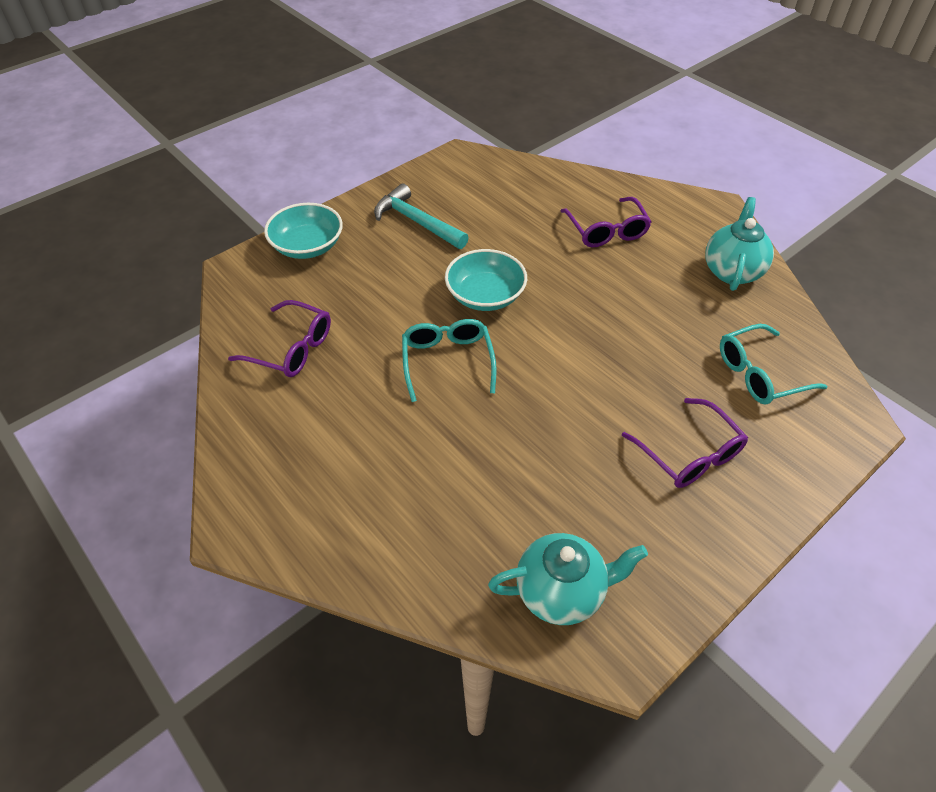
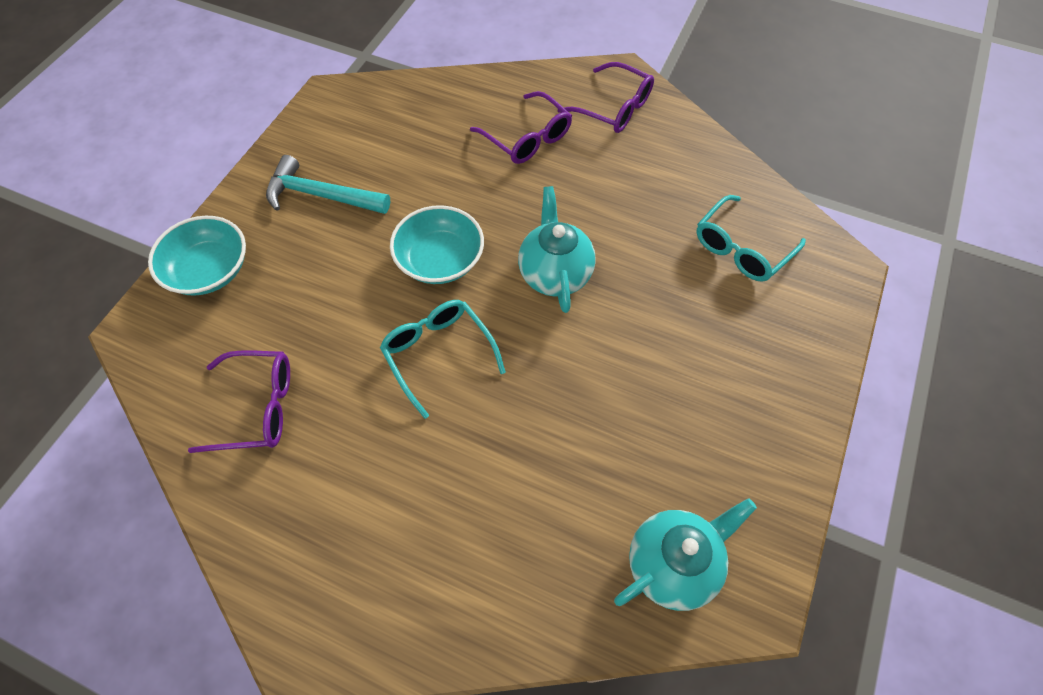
camera: 25 degrees left, 10 degrees up
purple glasses [622,398,748,488] -> purple glasses moved to [558,62,654,133]
turquoise teapot [705,197,774,291] -> turquoise teapot moved to [518,186,596,313]

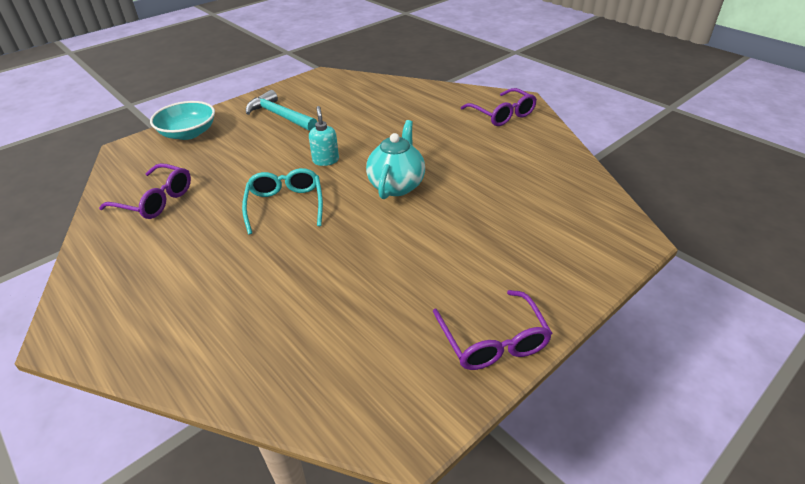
camera: 25 degrees right, 20 degrees down
turquoise bowl [390,205,484,284] -> turquoise soap dispenser [309,106,339,166]
purple glasses [470,91,572,164] -> purple glasses moved to [433,290,553,370]
turquoise teapot [614,498,757,611] -> none
turquoise glasses [696,195,806,282] -> none

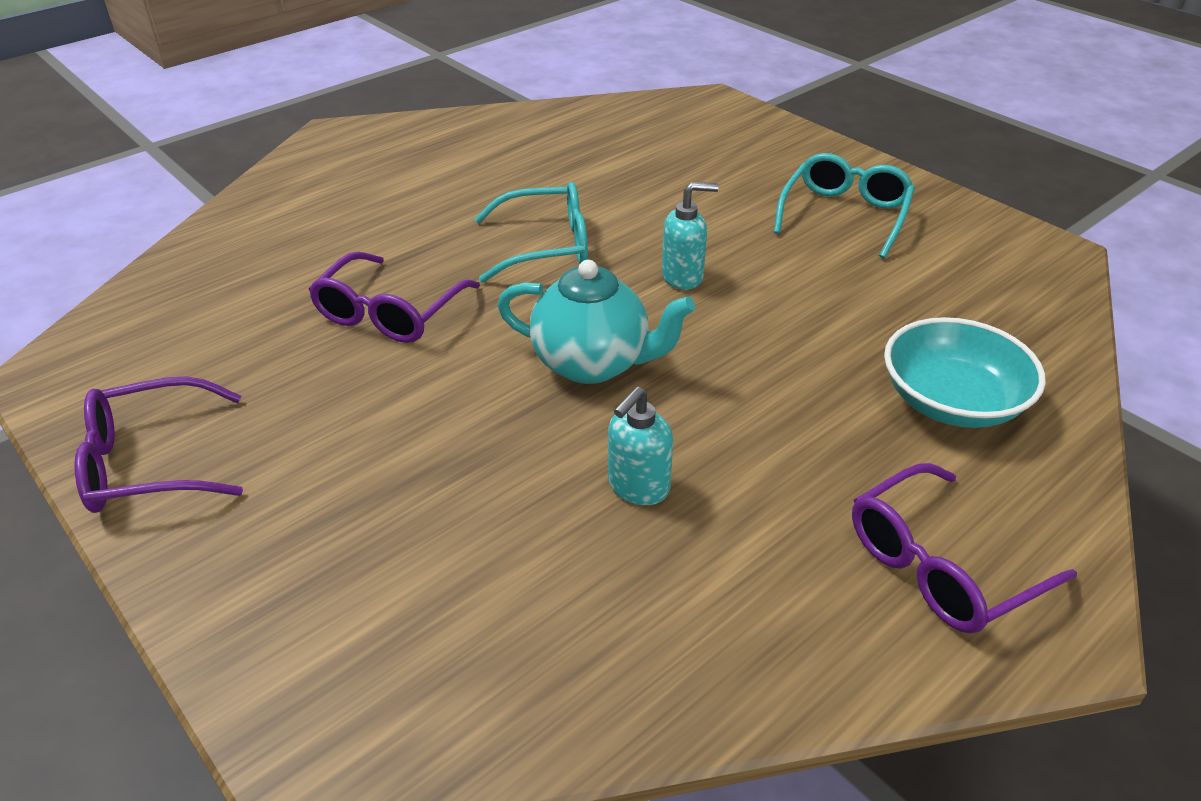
camera: 90 degrees right, 0 degrees up
purple glasses [99,163,191,219] -> purple glasses moved to [308,252,480,343]
turquoise bowl [150,101,215,140] -> turquoise bowl moved to [884,317,1046,428]
turquoise hammer [246,90,317,131] -> turquoise glasses [774,153,915,258]
none -> turquoise soap dispenser [608,386,673,505]

